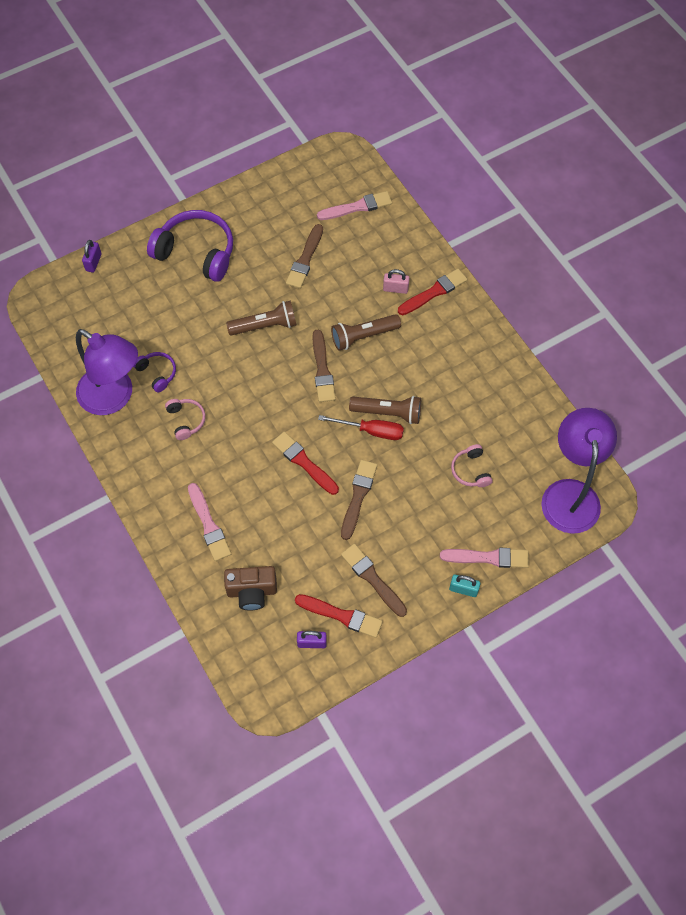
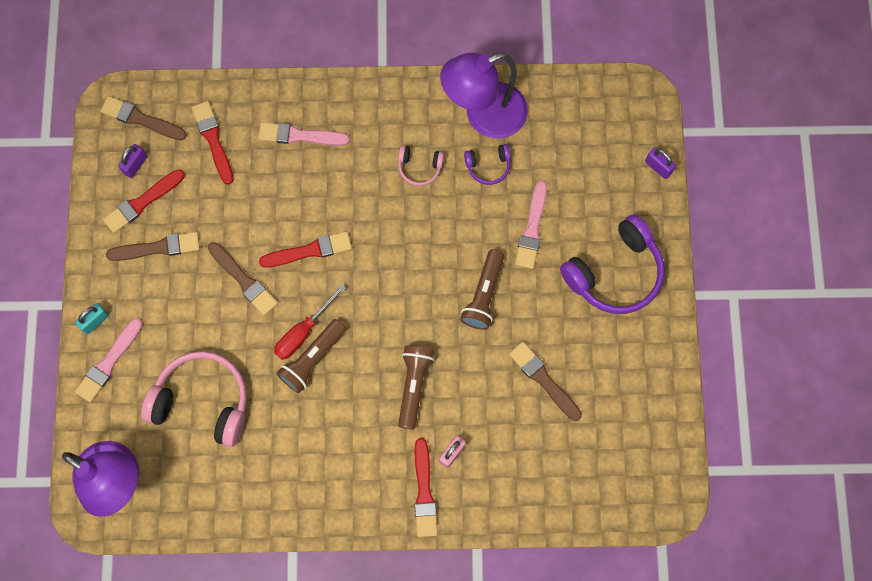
camera: 120 degrees right, 10 degrees up
brown camera [224,566,277,610] -> red brush [191,101,234,185]
brown brush [312,330,336,402] -> brown brush moved to [100,96,187,140]
pink brush [317,191,392,220] -> pink brush moved to [515,181,547,269]
pink headphones [451,444,493,487] -> pink headphones [141,351,247,447], size x2.06

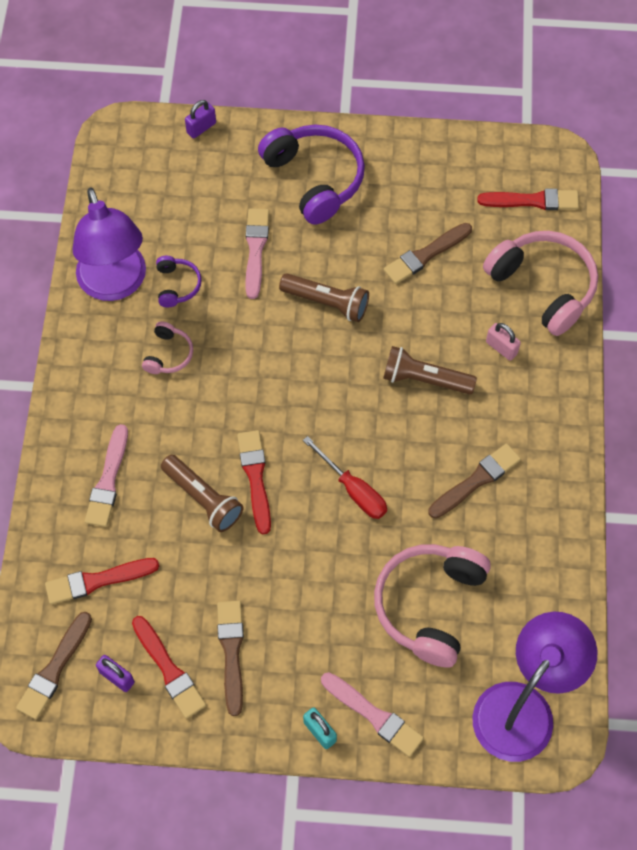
camera: 85 degrees left, 10 degrees down
brown brush [208,242,278,316] -> brown brush moved to [428,443,521,518]
brown flashlight [276,319,346,393] -> brown flashlight moved to [161,455,244,532]
red brush [414,438,438,537] -> red brush moved to [477,189,579,210]
pink brush [515,181,547,269] -> pink brush turned 105 degrees counterclockwise [245,208,269,299]
none -> pink headphones [483,231,598,336]

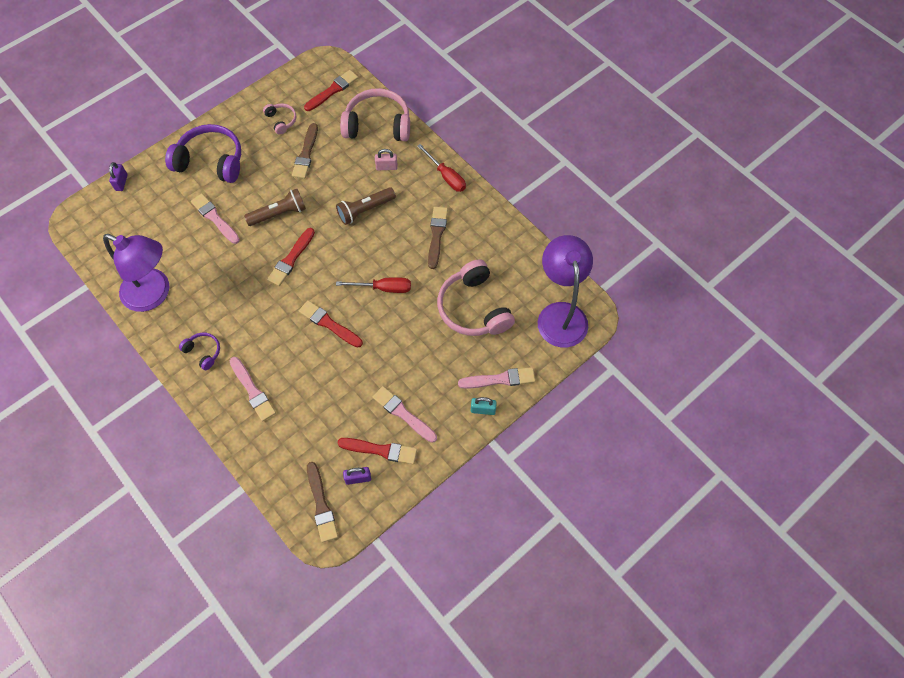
camera: 45 degrees left, 0 degrees up
red brush [45,558,159,604] -> red brush moved to [267,228,315,286]
pink headphones [142,321,193,374] -> pink headphones moved to [263,103,296,135]
purple headphones [156,256,202,307] -> purple headphones moved to [179,333,220,370]
brown flashlight [161,455,244,532] -> none
brown brush [217,601,244,716] -> pink brush [373,386,437,443]
none -> red screwdriver [417,144,466,192]

